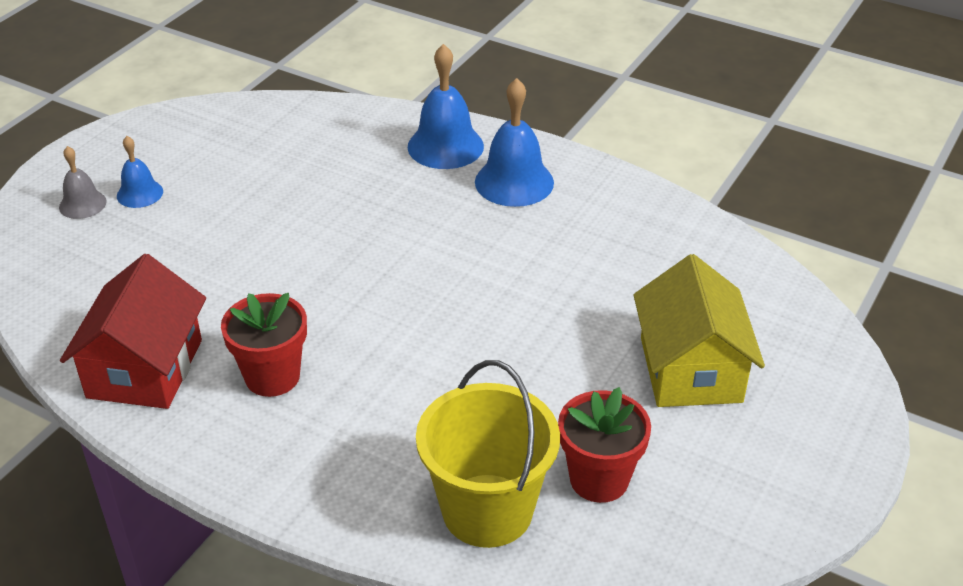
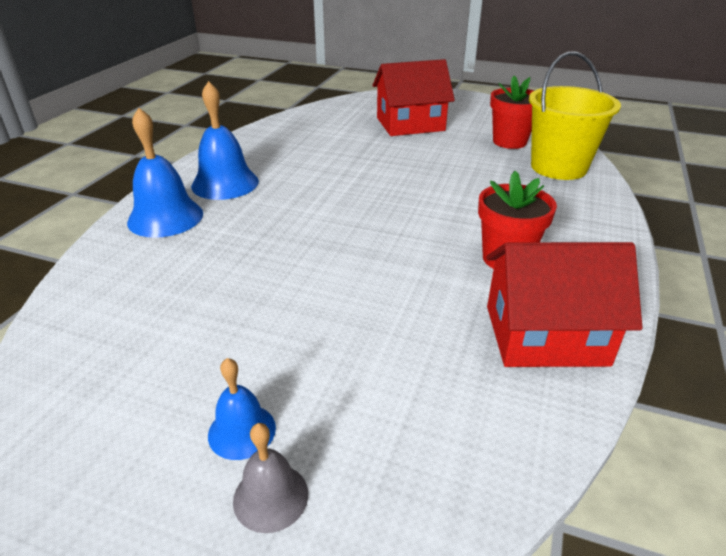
camera: 100 degrees left, 5 degrees down
yellow house [634,254,765,407] -> red house [372,59,455,136]

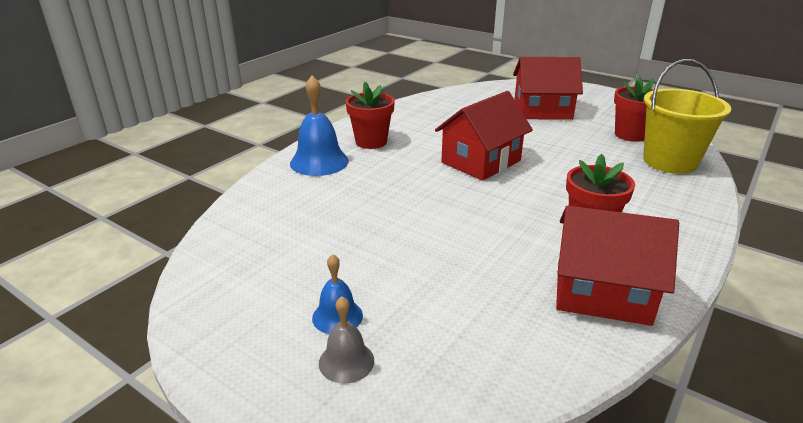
camera: 15 degrees right, 5 degrees down
blue bell [191,81,259,200] -> red flower pot [346,82,395,149]
none -> red house [435,91,533,181]

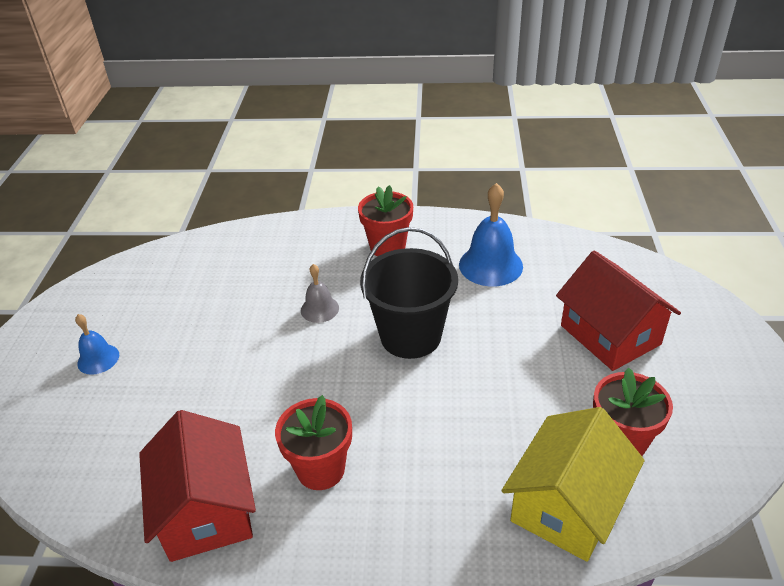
camera: 60 degrees right, 10 degrees up
blue bell [290,75,349,176] -> blue bell moved to [459,183,523,287]
grey bell [319,296,374,384] -> grey bell moved to [301,264,339,323]
red house [435,91,533,181] -> black bucket [360,227,458,359]
yellow bucket [643,59,731,174] -> yellow house [502,407,645,562]

